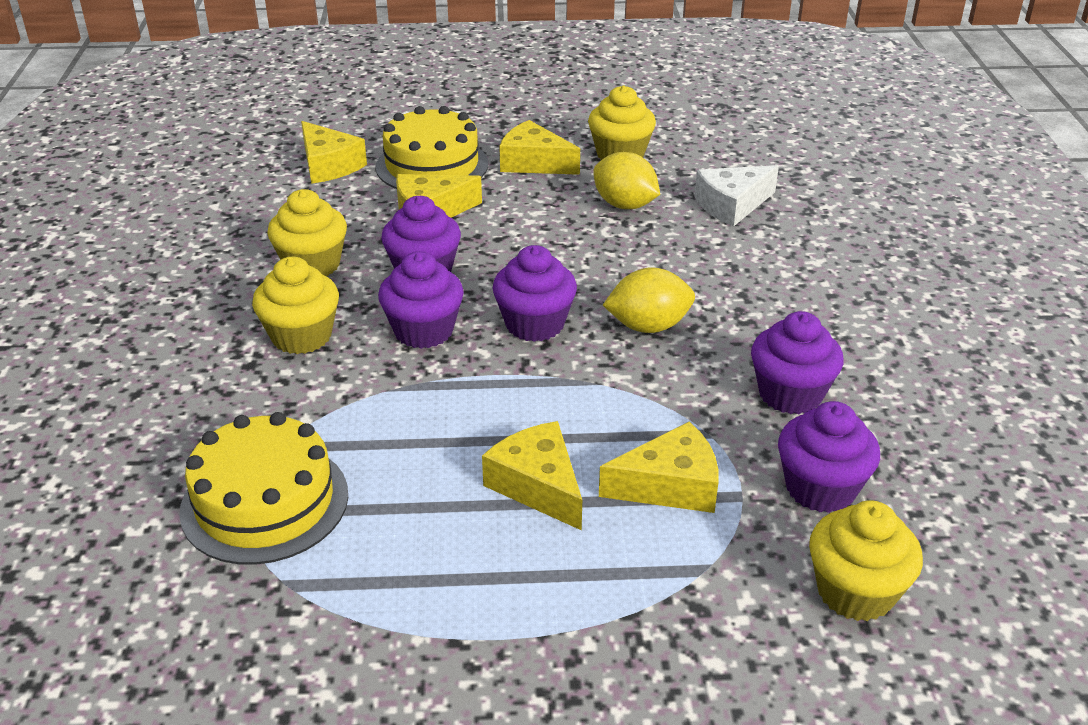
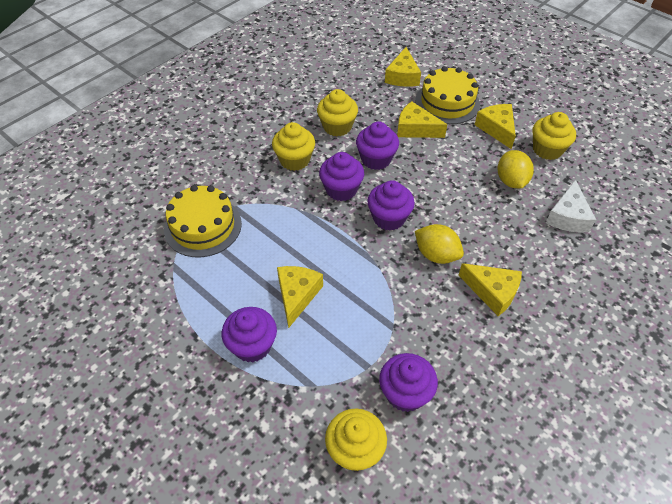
camera: 45 degrees right, 15 degrees up
yellow cheese [599,421,718,513] -> yellow cheese moved to [459,263,522,316]
white cheese [694,165,779,226] -> white cheese turned 90 degrees counterclockwise [546,179,596,233]
purple cupcake [751,311,844,414] -> purple cupcake moved to [222,307,277,362]

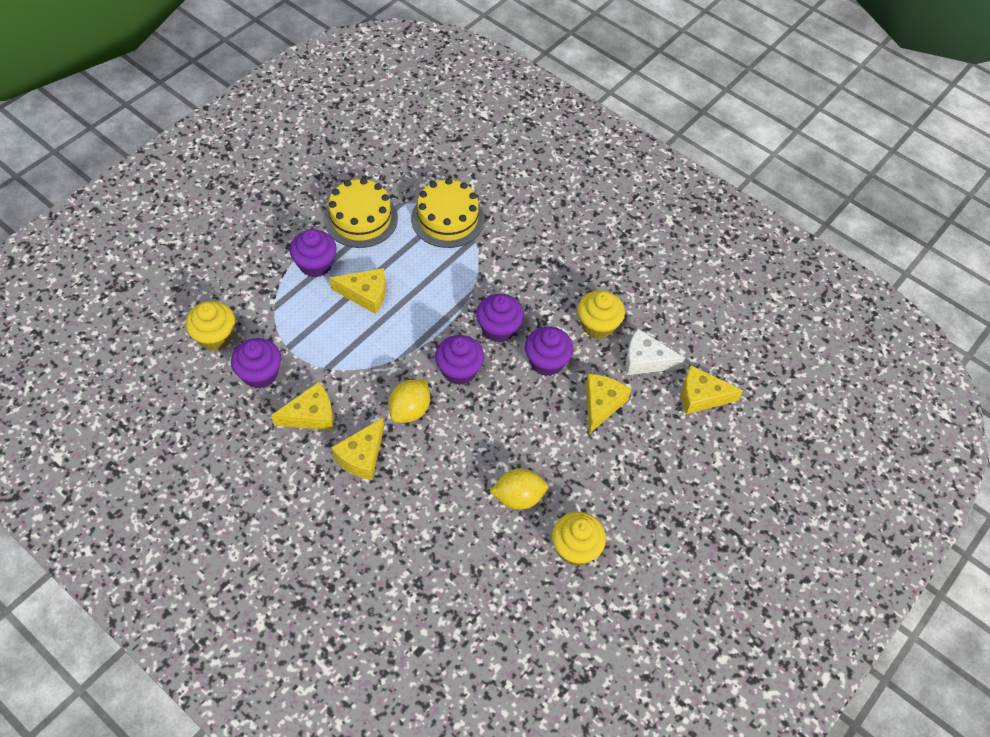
camera: 85 degrees right, 5 degrees up
yellow cupcake [272,122,315,171] -> none
yellow cake [415,66,480,124] -> yellow cake moved to [324,178,398,248]
yellow cheese [475,104,516,149] -> yellow cheese moved to [271,382,333,430]
white cheese [546,179,596,233] -> white cheese moved to [626,329,685,375]

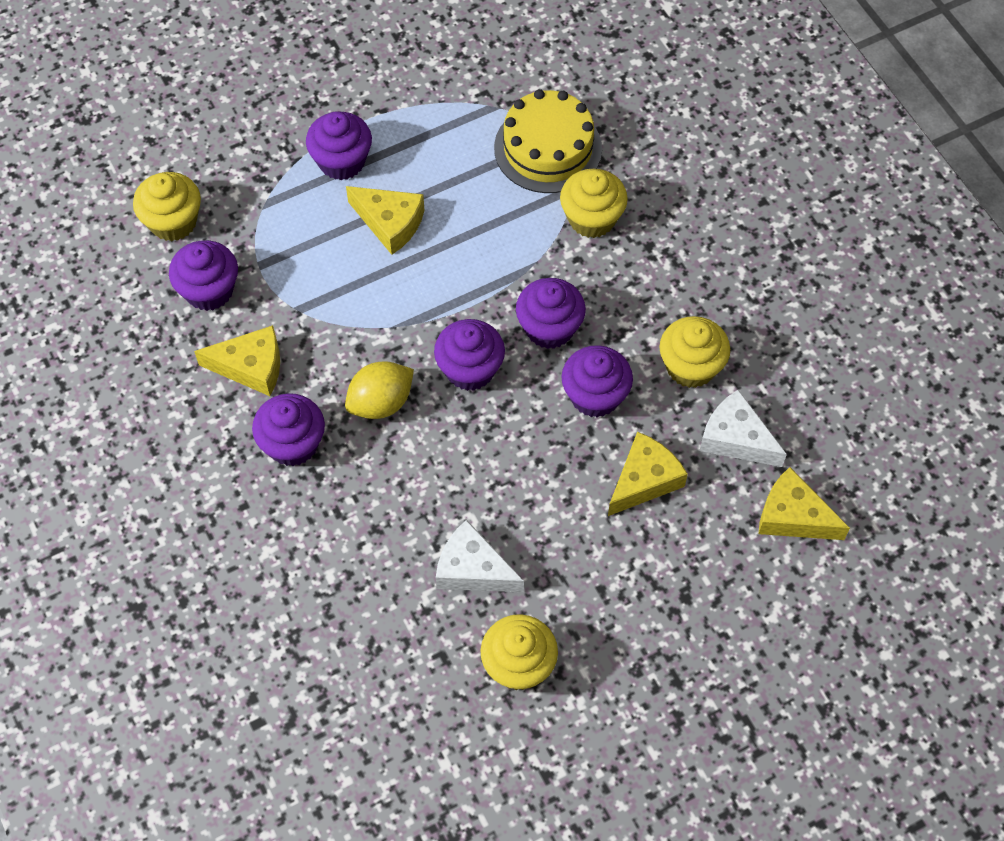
camera: 25 degrees right, 5 degrees up
yellow cake [324,178,398,248] -> none
yellow cheese [331,418,384,480] -> purple cupcake [252,393,325,466]
yellow lemon [489,469,548,510] -> white cheese [436,520,524,592]
none -> yellow cupcake [560,169,628,238]

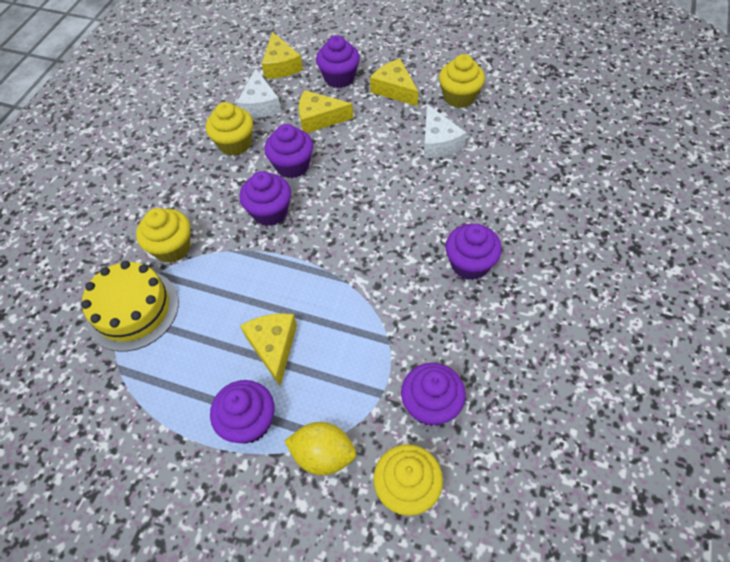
camera: 130 degrees left, 5 degrees down
yellow cheese [194,325,280,396] -> yellow cheese moved to [370,59,418,106]
yellow lemon [345,361,414,419] -> yellow lemon moved to [285,422,357,475]
purple cupcake [434,319,505,391] -> purple cupcake moved to [316,35,360,88]

